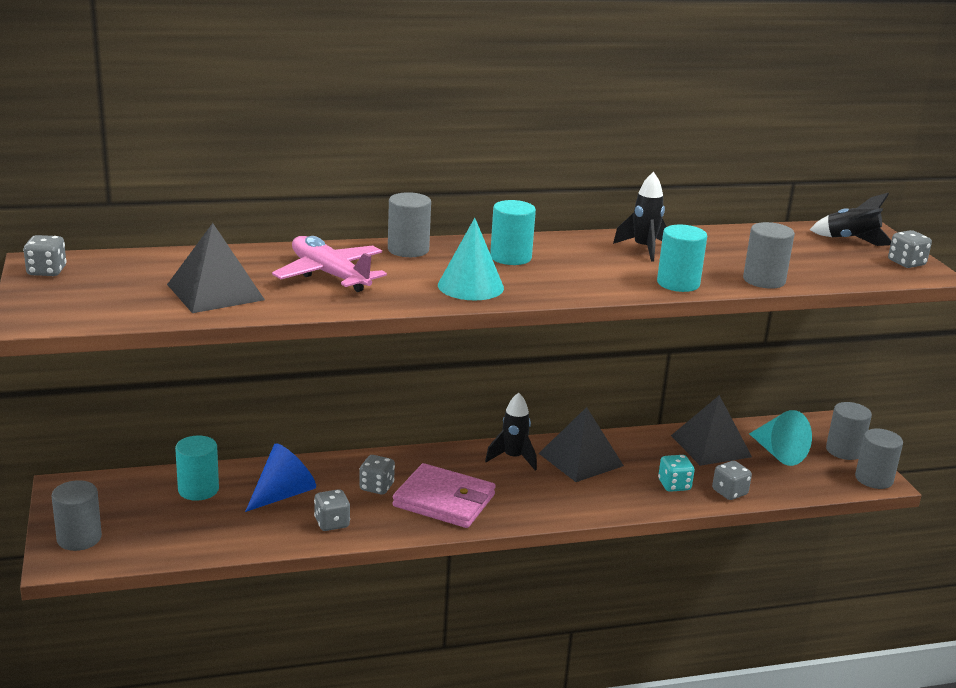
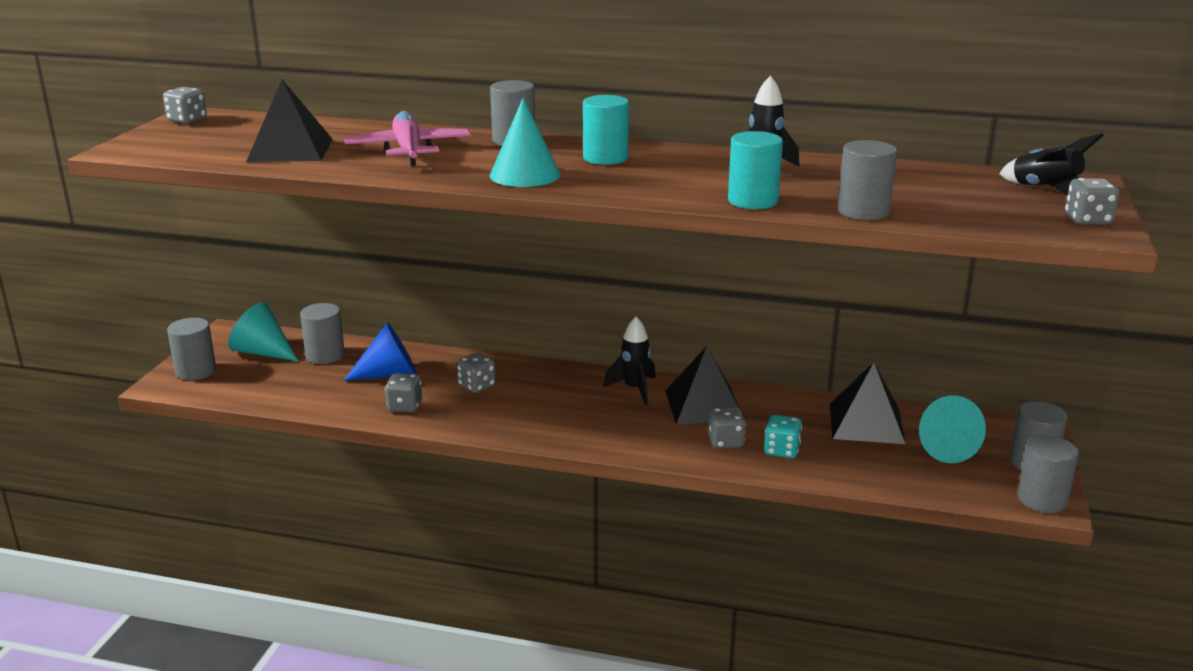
camera: 30 degrees right, 0 degrees up
turquoise cylinder [175,435,219,501] -> grey cylinder [300,303,345,364]
pink wallet [392,463,496,528] -> none
grey dice [712,461,752,500] -> grey dice moved to [708,407,746,449]
none -> turquoise cone [228,302,298,361]

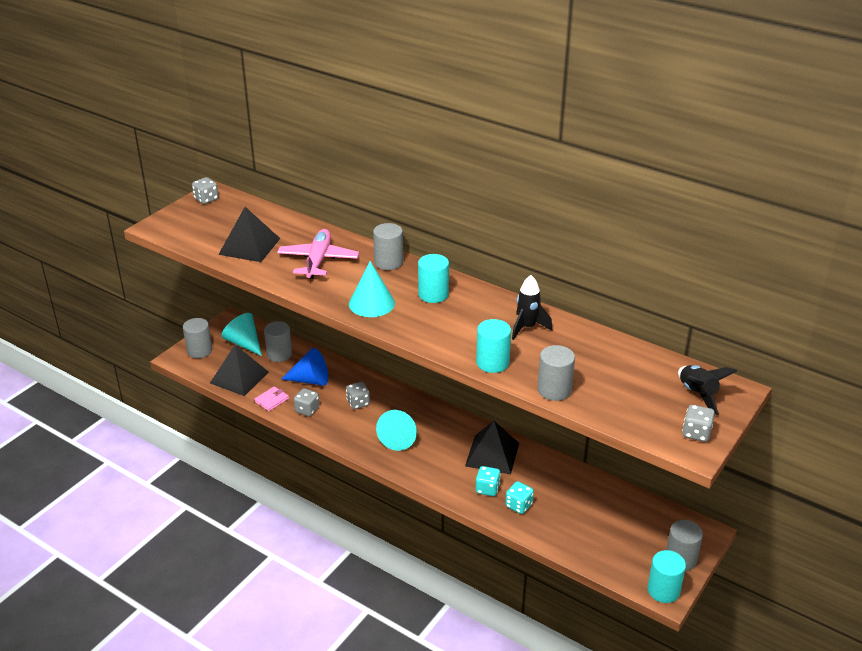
camera: 20 degrees right, 10 degrees up
black rocket [603,317,656,405] -> none
grey dice [708,407,746,449] -> turquoise dice [476,466,501,496]
black pyramid [830,363,905,444] -> black pyramid moved to [210,345,269,396]
turquoise cone [919,395,986,463] -> turquoise cone moved to [376,410,417,451]
grey cylinder [1018,435,1079,513] -> turquoise cylinder [647,550,686,603]
none -> pink wallet [254,386,289,411]

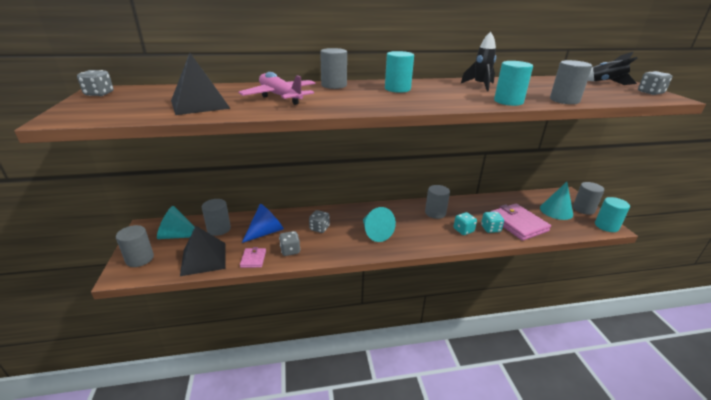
camera: 45 degrees left, 5 degrees down
turquoise cone [349,261,395,317] -> turquoise cone moved to [540,182,573,220]
black pyramid [465,421,519,474] -> grey cylinder [425,185,450,219]
none -> pink wallet [490,204,551,241]

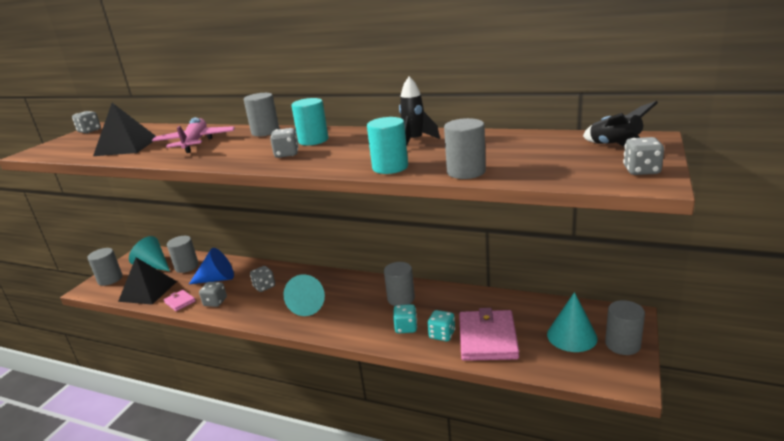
camera: 35 degrees right, 5 degrees down
pink wallet [240,247,266,268] -> pink wallet turned 75 degrees counterclockwise [164,290,196,311]
turquoise cylinder [595,197,630,232] -> none
none -> grey dice [270,128,299,158]

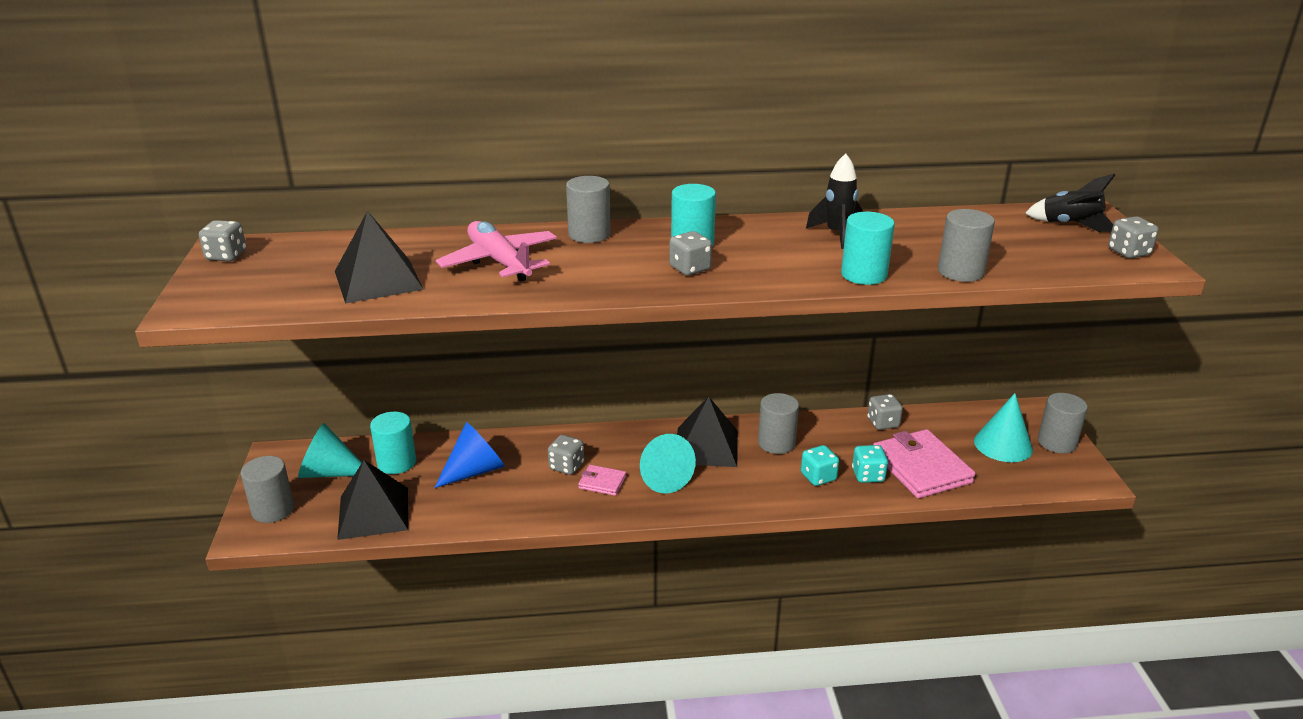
camera: 30 degrees left, 5 degrees up
pink wallet [164,290,196,311] -> pink wallet moved to [578,465,626,496]
grey cylinder [167,236,199,273] -> turquoise cylinder [370,412,416,474]
grey dice [199,282,227,307] -> grey dice moved to [867,394,903,430]
none -> black pyramid [677,396,738,467]

